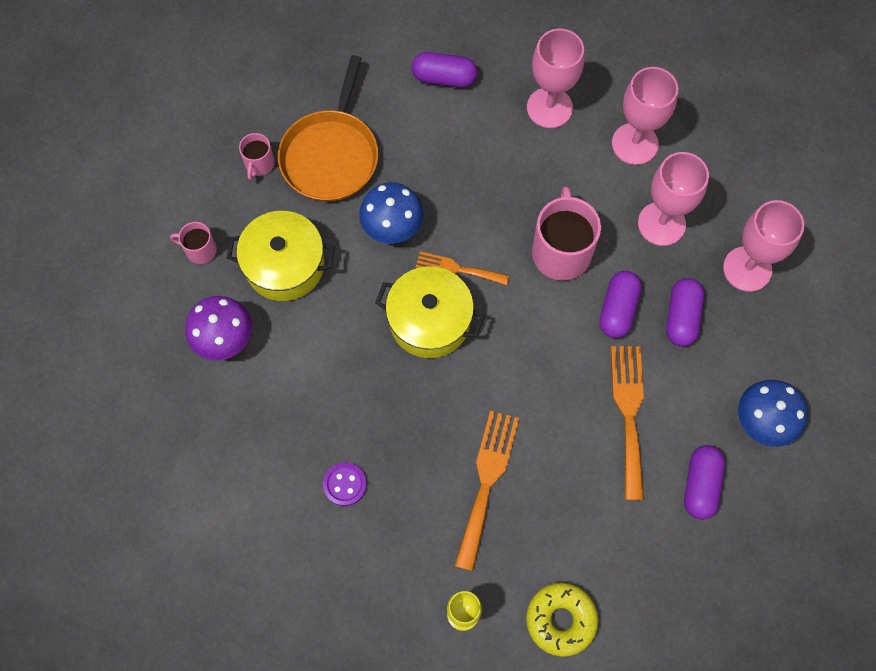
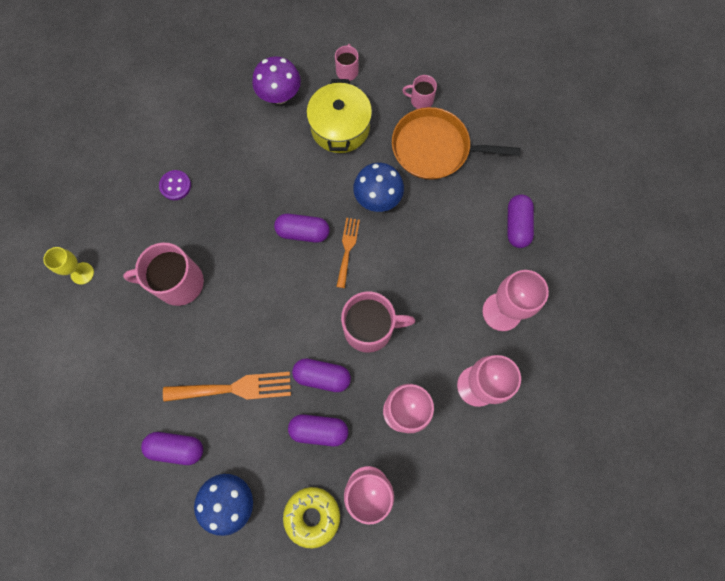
camera: 85 degrees right, 5 degrees up
yellow pot [375,266,484,358] -> purple capsule [274,214,329,243]
orange fork [455,411,519,571] -> pink mug [123,243,204,306]
yellow donut [526,583,598,657] -> yellow donut moved to [283,487,340,548]

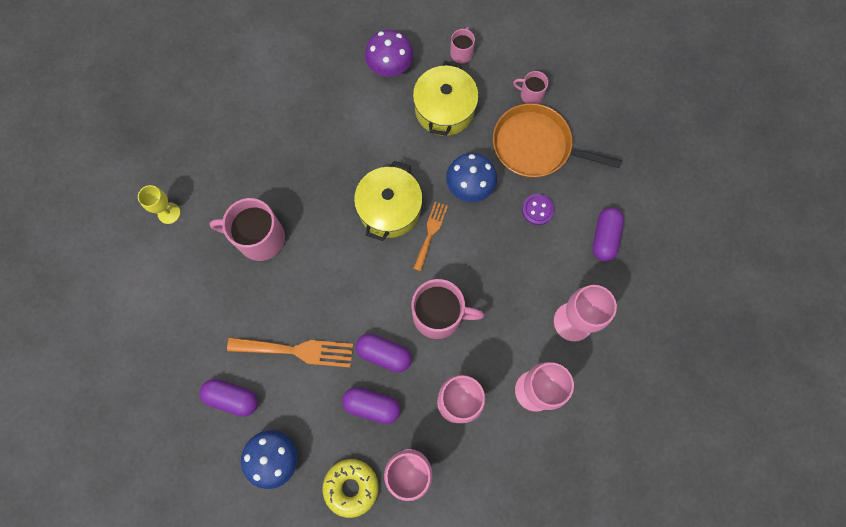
camera: 10 degrees right, 0 degrees up
purple button [159,170,191,200] -> purple button moved to [522,194,554,225]
purple capsule [274,214,329,243] -> yellow pot [354,161,423,241]

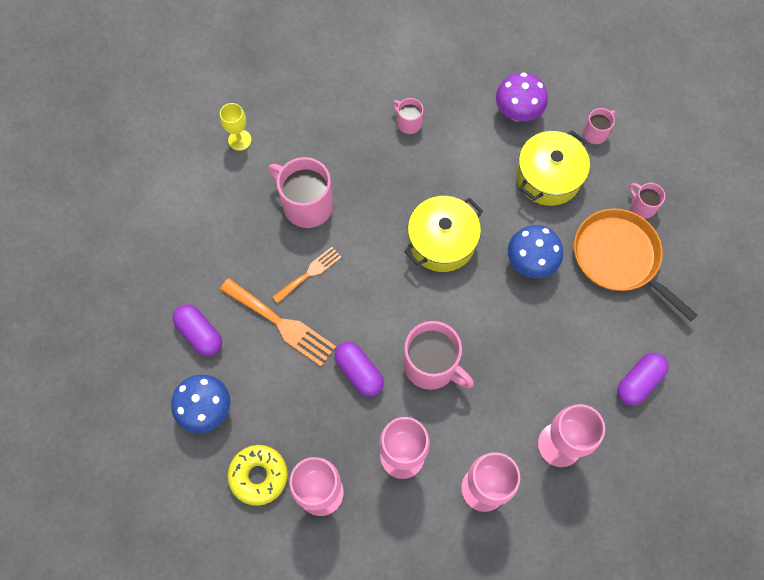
camera: 30 degrees right, 5 degrees down
purple capsule [342,387,400,424] -> none
orange fork [413,202,448,271] -> orange fork moved to [272,247,342,304]
purple button [522,194,554,225] -> none
none -> pink mug [393,98,423,134]

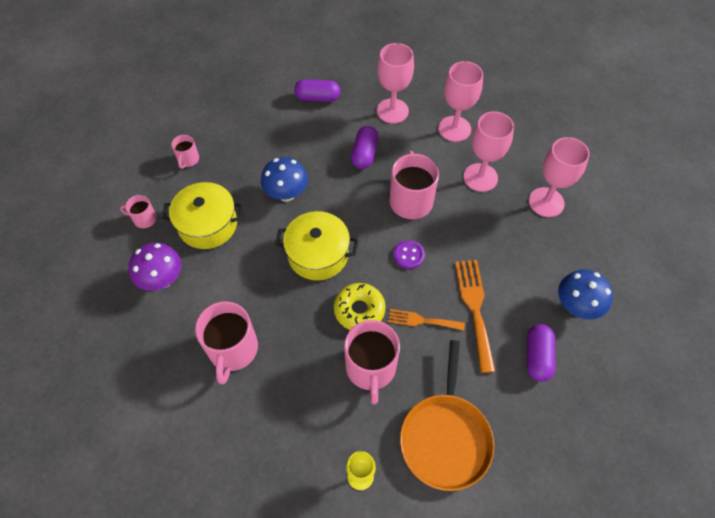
camera: 130 degrees left, 10 degrees down
yellow donut [228,445,288,506] -> yellow donut moved to [334,283,385,330]
purple capsule [334,342,384,397] -> purple capsule moved to [351,126,378,169]
pink mug [393,98,423,134] -> pink mug [195,301,258,384], size x1.94
orange pan [574,209,697,321] -> orange pan moved to [400,340,494,491]
none -> purple button [394,240,425,269]

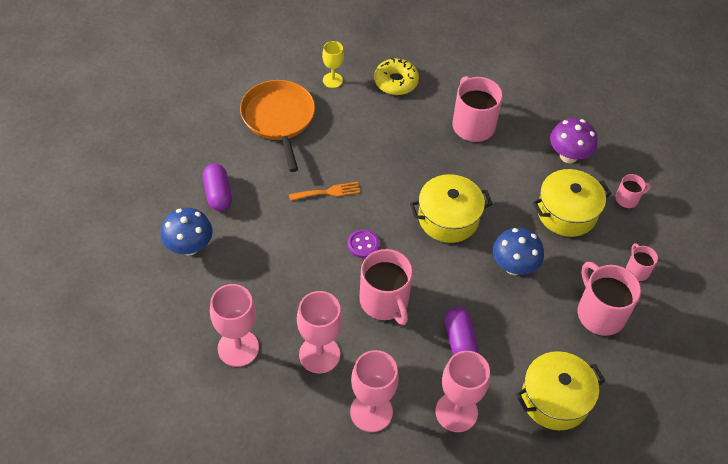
camera: 155 degrees right, 5 degrees down
purple capsule [294,79,340,102] -> yellow pot [516,351,605,430]
yellow donut [334,283,385,330] -> yellow donut moved to [374,58,419,95]
pink mug [344,320,400,405] -> pink mug moved to [578,262,641,336]
orange fork [455,260,495,373] -> none

